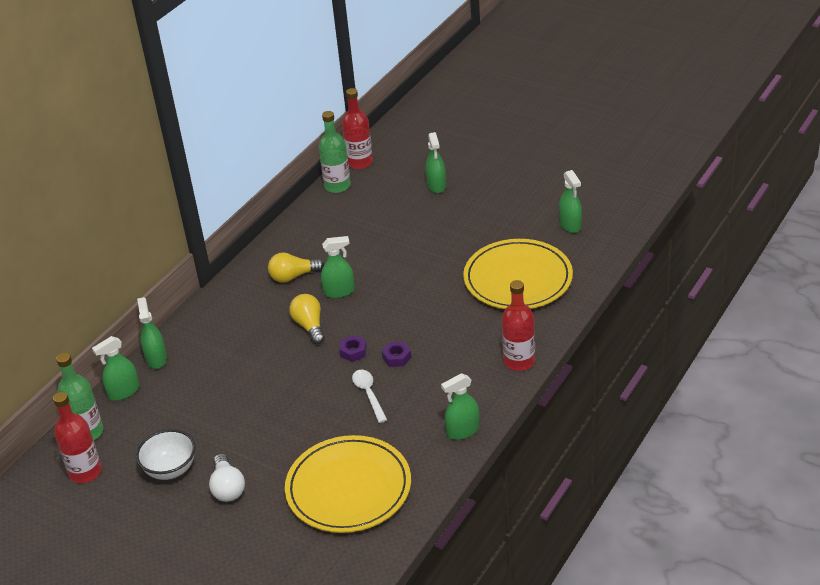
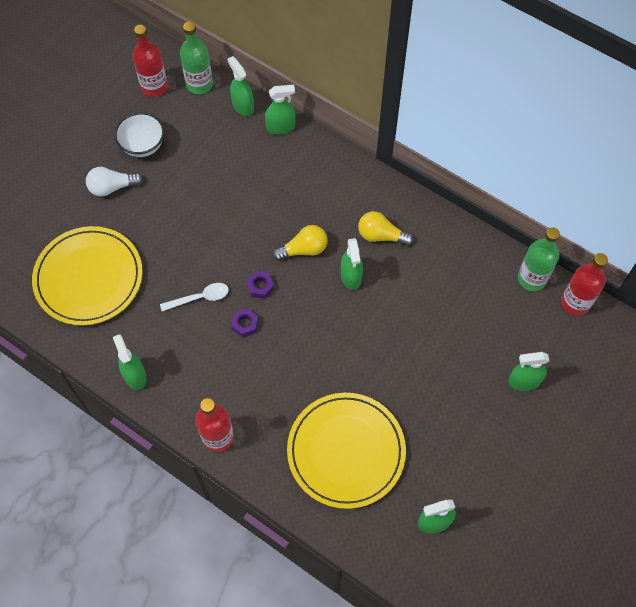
camera: 90 degrees right, 25 degrees up
yellow light bulb [268,252,324,283] -> yellow light bulb turned 60 degrees counterclockwise [358,211,414,246]

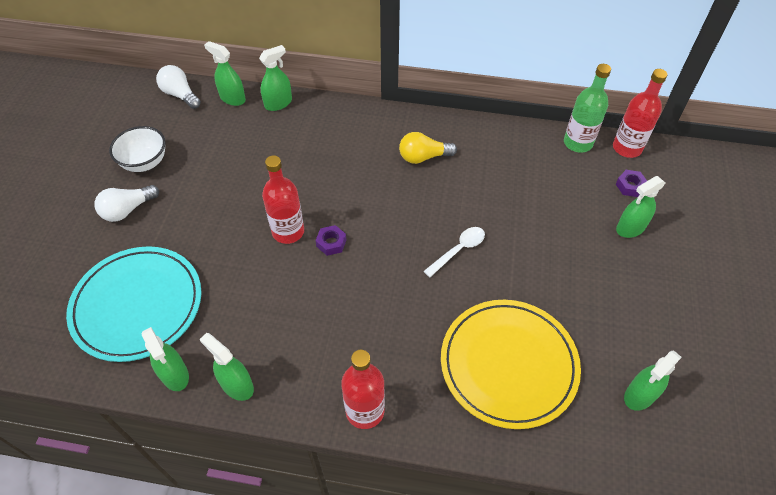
camera: 25 degrees left, 10 degrees down
yellow plate [32,226,143,326] -> turquoise plate [66,246,202,362]
red bottle [133,25,168,97] -> red bottle moved to [262,155,304,244]
white spoon [160,283,229,311] -> white spoon moved to [423,227,485,277]
green bottle [180,22,213,94] -> white light bulb [156,65,201,109]
purple nut [231,308,258,338] -> purple nut moved to [616,170,647,197]
yellow light bulb [272,225,328,261] -> none
green spray bottle [341,238,363,290] -> green spray bottle moved to [142,327,189,391]

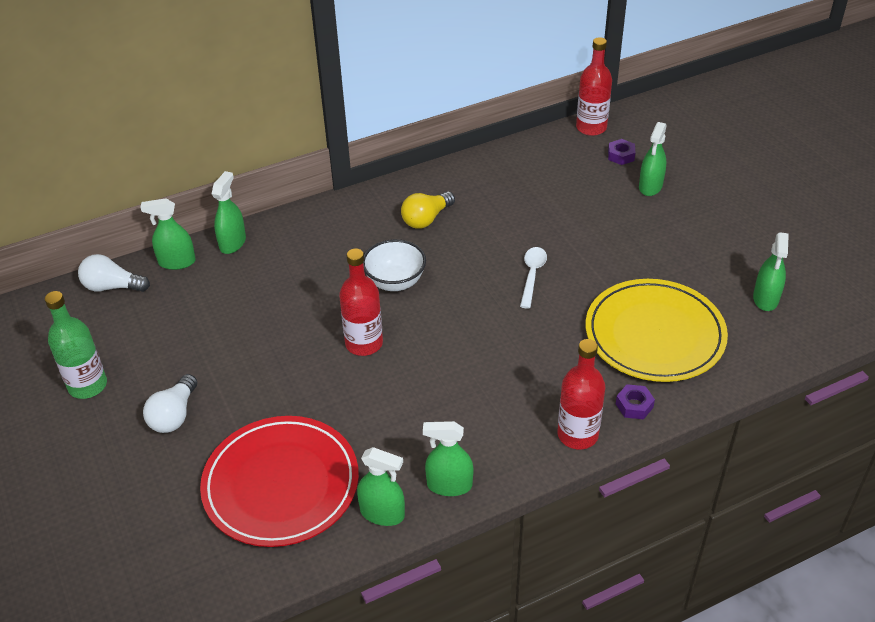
camera: 35 degrees left, 10 degrees down
turquoise plate [66,246,202,362] -> red plate [200,416,359,547]
white bowl [109,126,166,172] -> white bowl moved to [363,239,426,291]
purple nut [315,225,346,256] -> purple nut moved to [616,384,655,419]
green bottle [564,64,611,153] -> green bottle moved to [45,291,107,399]

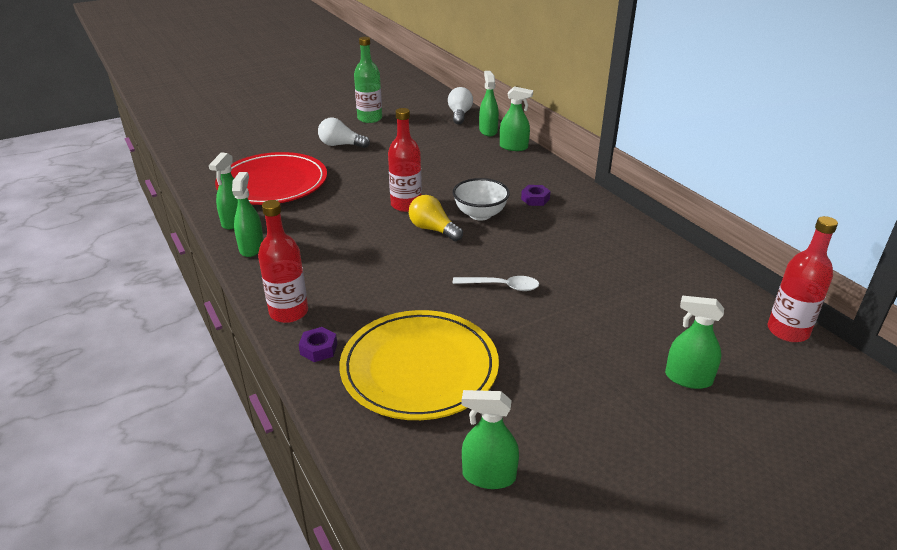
camera: 85 degrees right, 10 degrees down
yellow light bulb [401,192,455,229] -> yellow light bulb moved to [409,195,463,241]
purple nut [608,139,635,165] -> purple nut moved to [521,185,551,206]

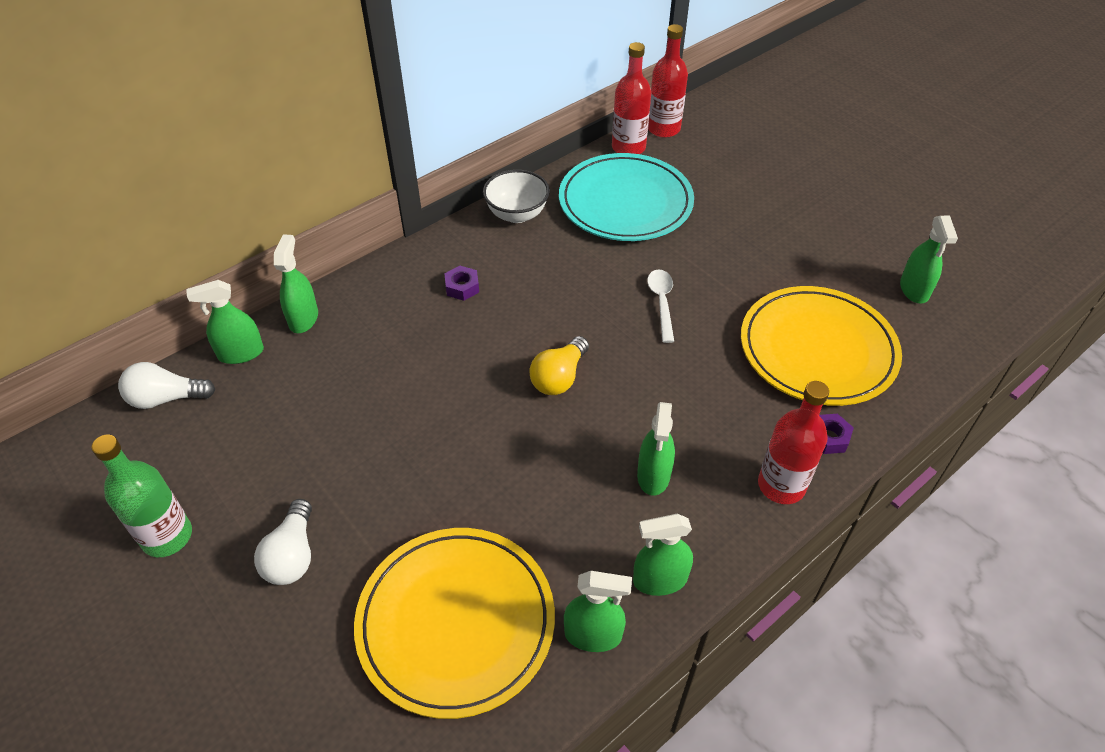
camera: 100 degrees left, 15 degrees up
red plate [215,152,327,205] -> yellow plate [354,528,555,719]
red bottle [388,108,422,212] -> red bottle moved to [612,42,651,154]
white bowl [453,178,510,221] -> white bowl moved to [483,170,550,223]
green spray bottle [665,295,724,389] -> green spray bottle moved to [637,402,675,496]
none -> turquoise plate [559,153,694,241]

